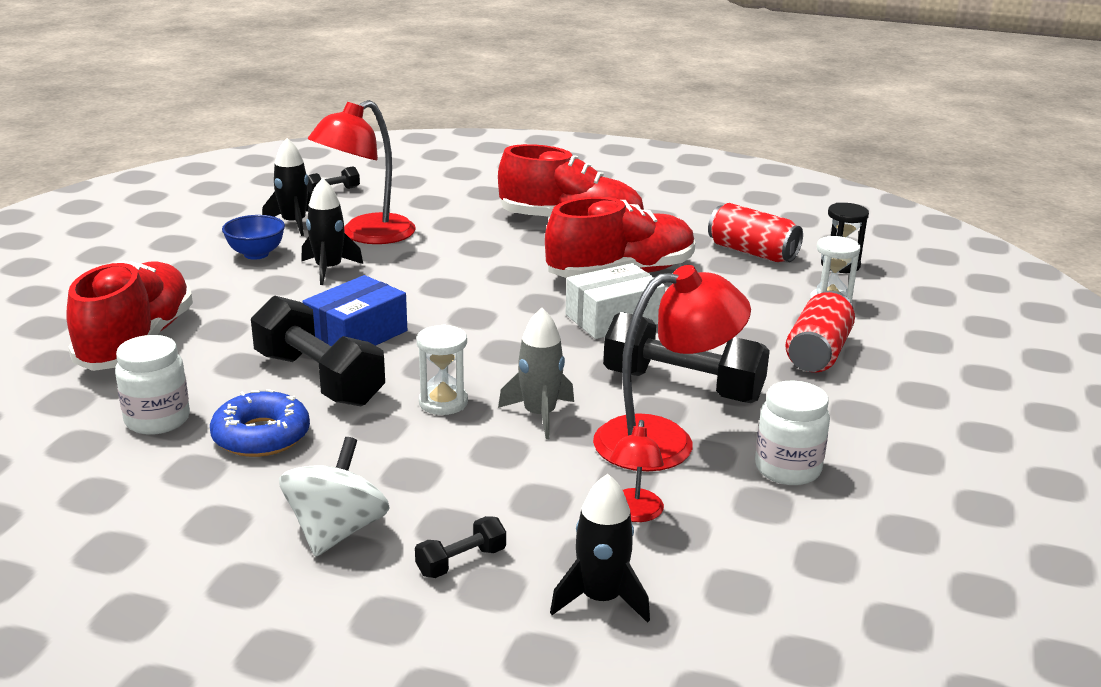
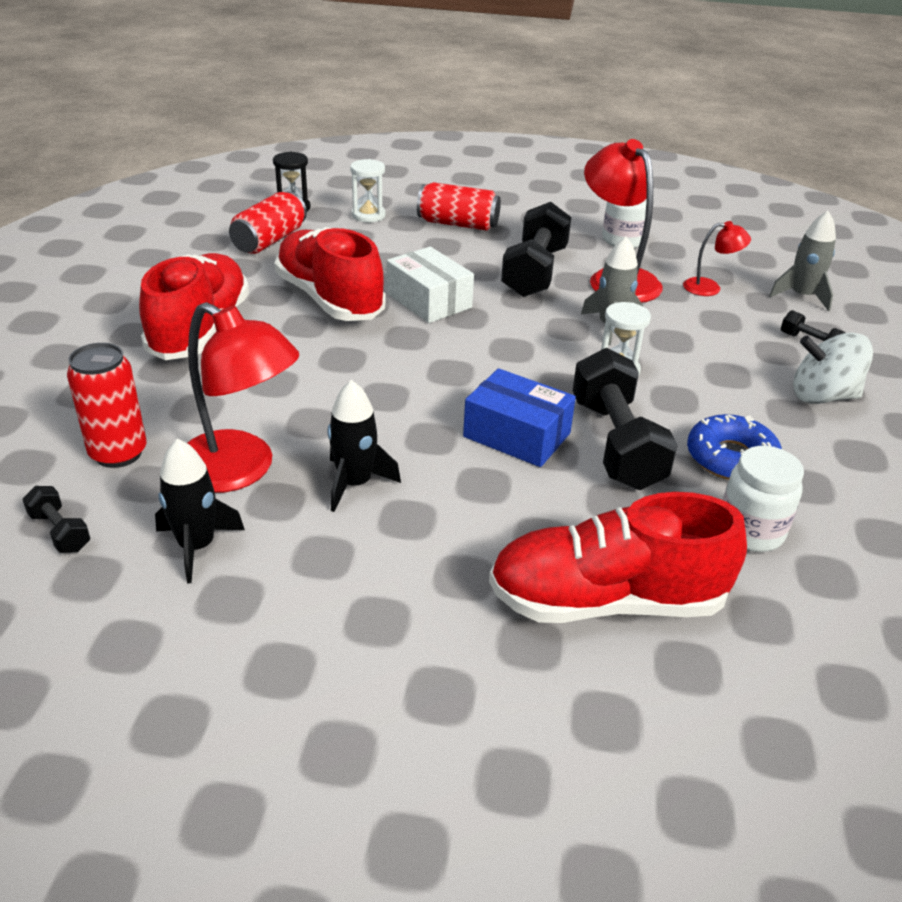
camera: 100 degrees left, 10 degrees up
blue bowl [222,215,285,260] -> none
black dumbbell [251,295,385,406] -> black dumbbell turned 45 degrees counterclockwise [573,348,678,490]
black rocket [550,474,650,623] -> grey rocket [769,211,836,311]
none -> red can [67,343,146,468]

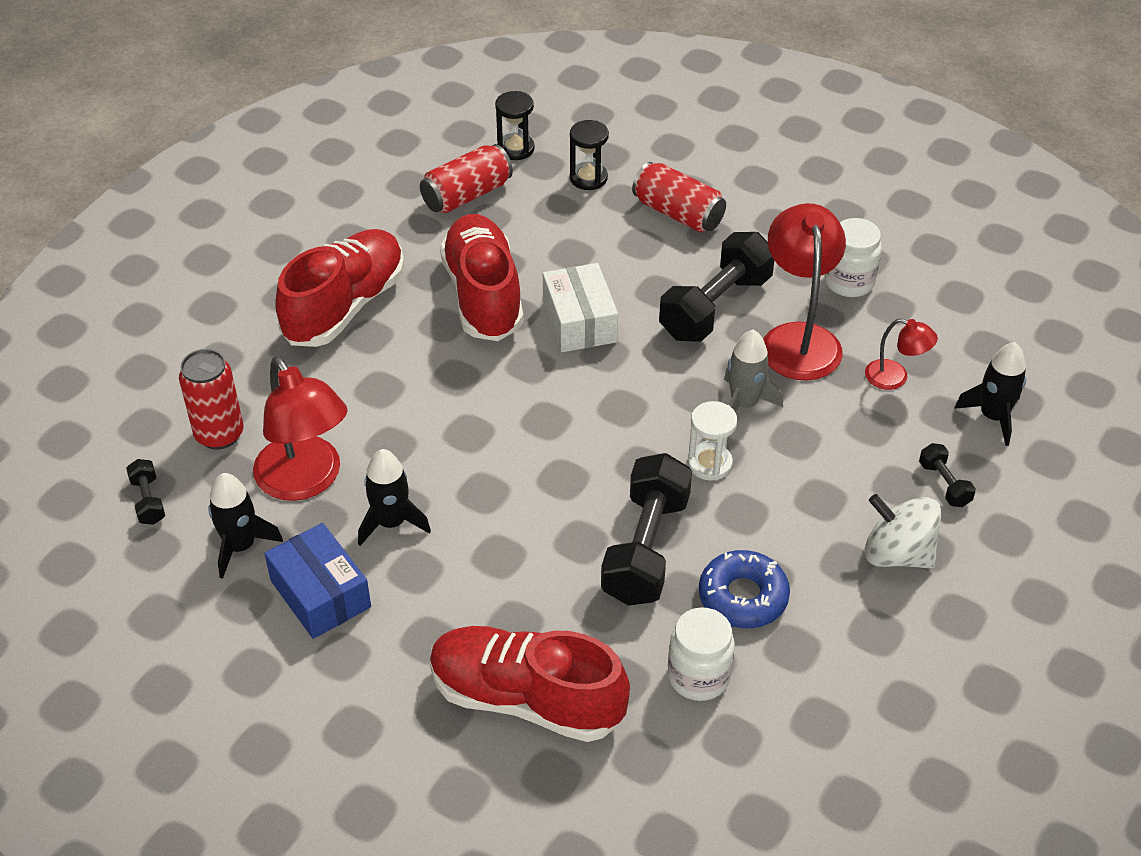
camera: 25 degrees right, 10 degrees up
white hourglass [350,159,385,222] -> black hourglass [570,120,609,190]
blue box [463,368,576,467] -> blue box moved to [264,523,371,639]
grey rocket [769,211,836,311] -> black rocket [954,342,1026,446]

